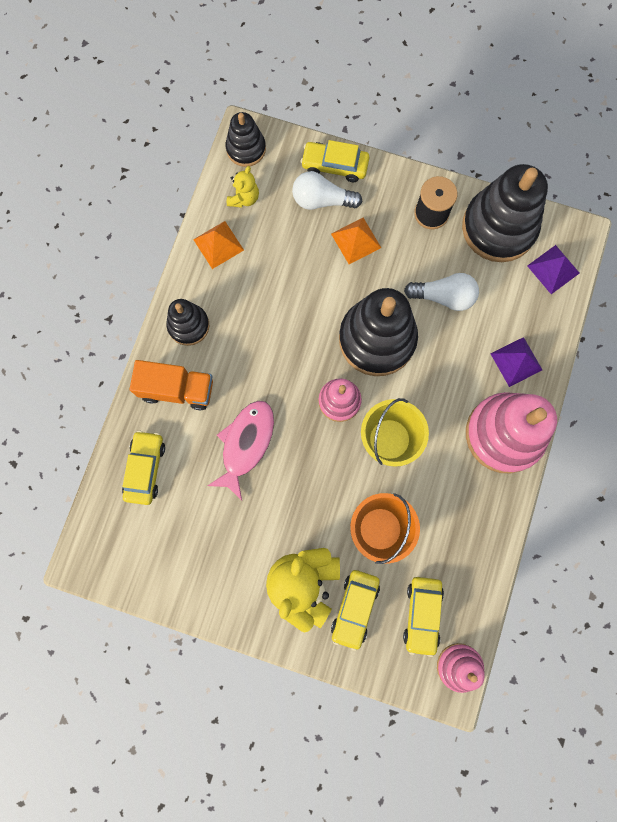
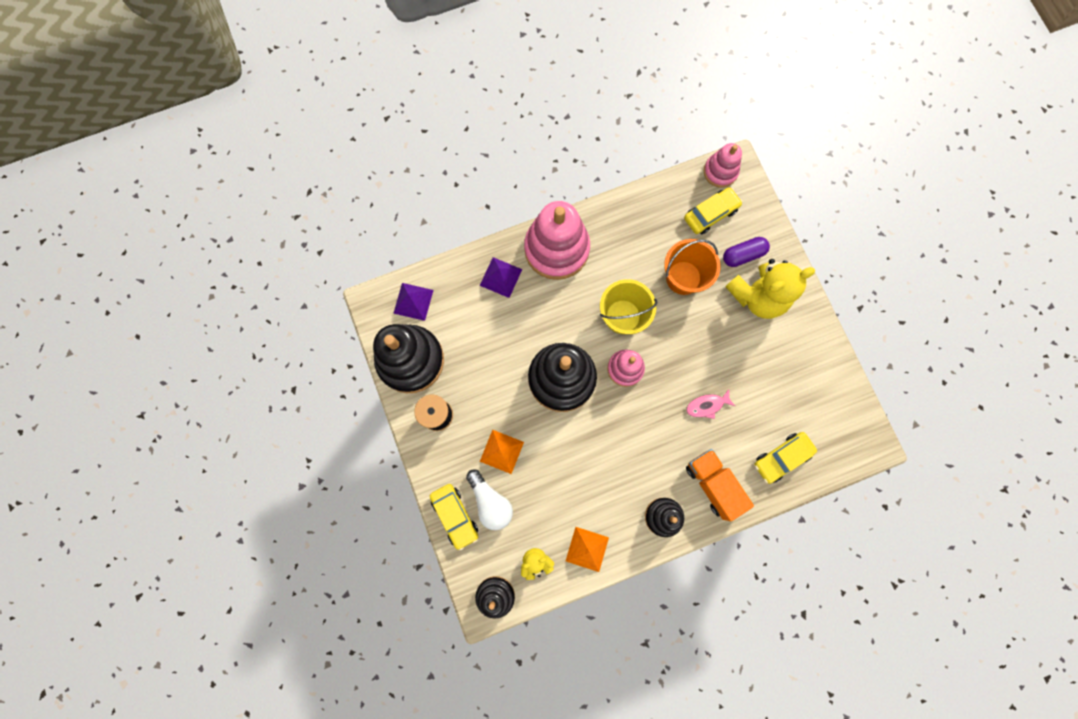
camera: 130 degrees left, 0 degrees up
pink fish [207,401,274,500] -> pink fish [686,389,735,419], size x0.57
yellow car [331,570,380,651] -> purple capsule [723,237,770,267]
white light bulb [404,273,479,311] -> none

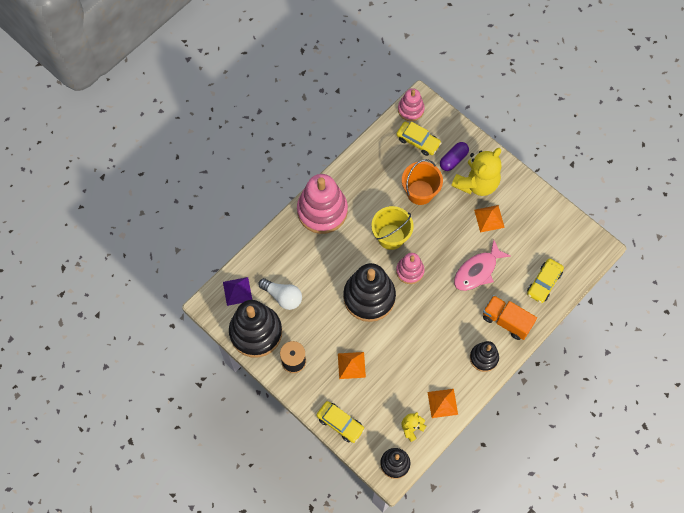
camera: 25 degrees left, 10 degrees down
white light bulb [466,469,513,530] -> white light bulb moved to [259,278,302,310]
purple pyramid [480,257,522,298] -> none
yellow car [684,187,743,234] -> yellow car turned 90 degrees clockwise [396,122,441,156]
pink fish [686,389,735,419] -> pink fish [454,240,510,291], size x1.76
none -> orange pyramid [474,205,505,232]

